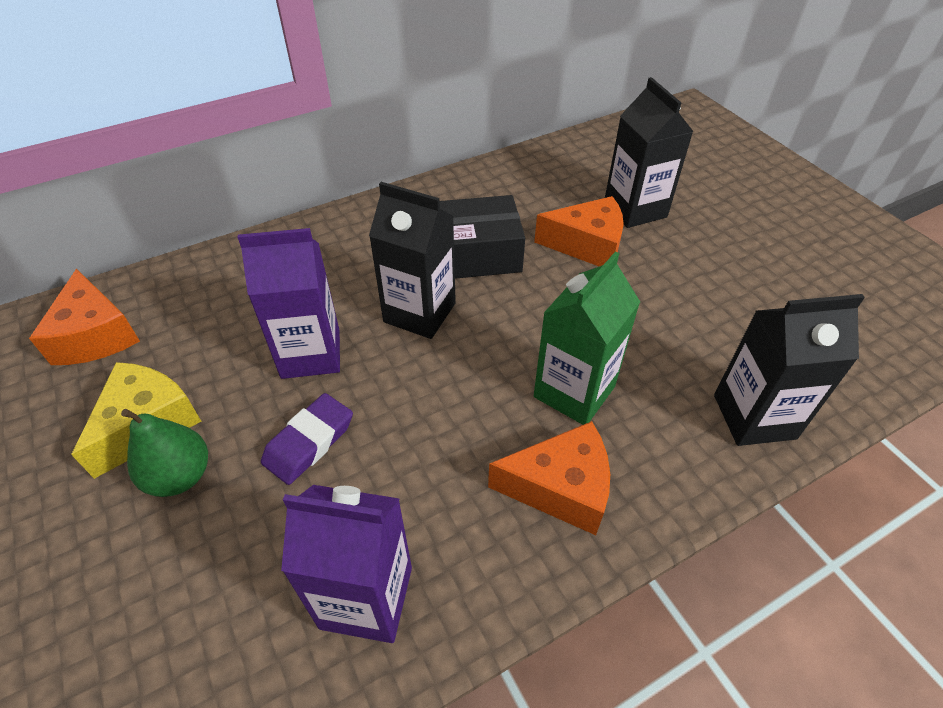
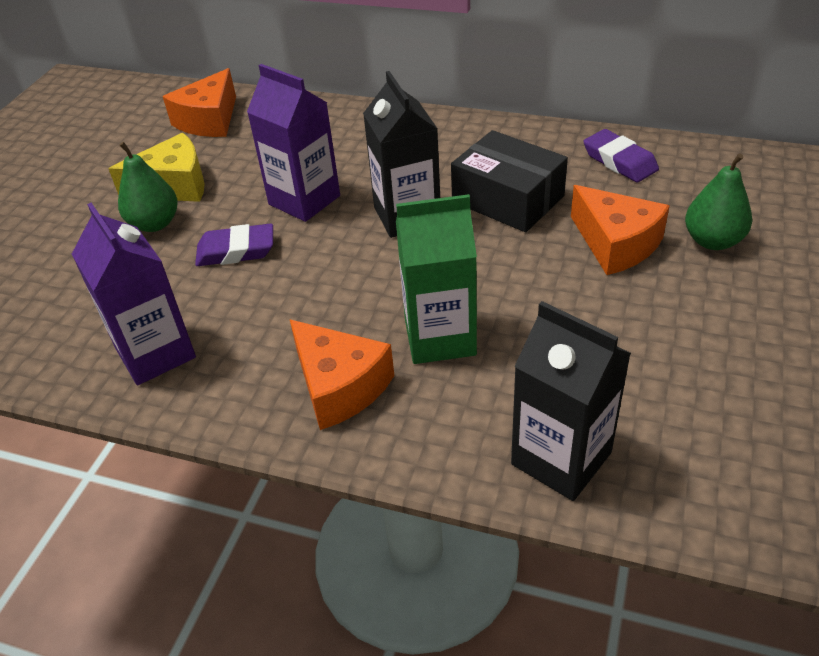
camera: 50 degrees right, 5 degrees down
black carton [605,77,693,228] -> green pear [685,153,752,250]
none -> purple eraser [583,129,659,182]

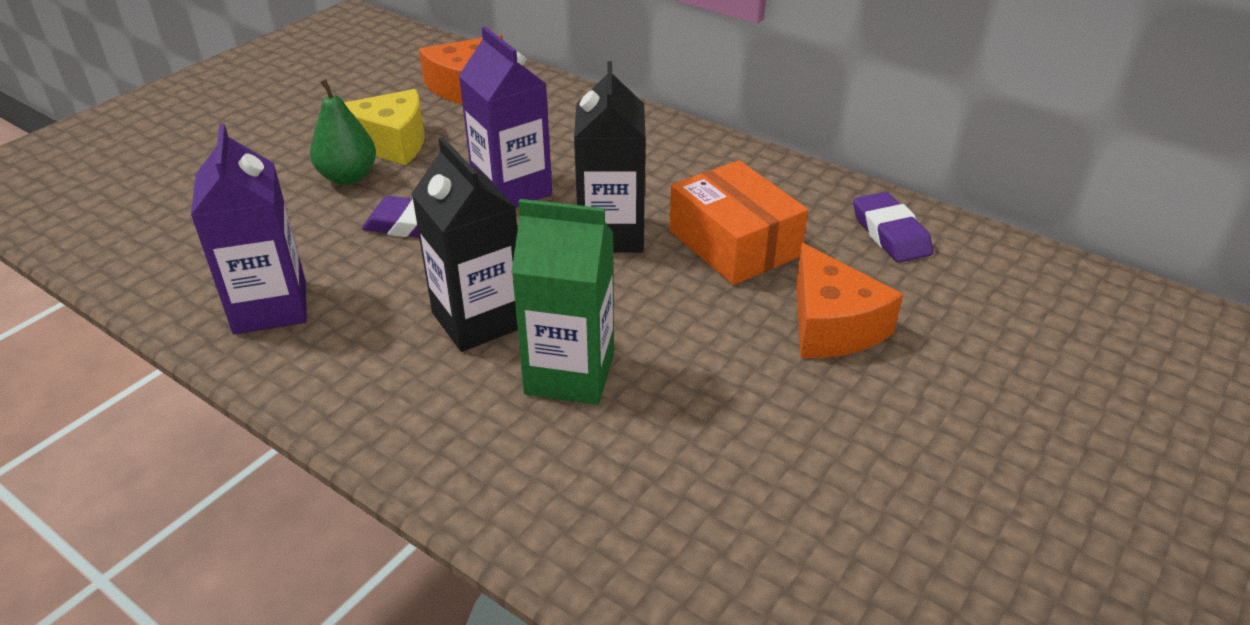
camera: 15 degrees right, 5 degrees down
orange cheese [290,320,394,430] -> none
black box [451,130,568,232] -> orange box [669,160,808,285]
black carton [511,301,631,501] -> black carton moved to [411,137,518,352]
green pear [685,153,752,250] -> none

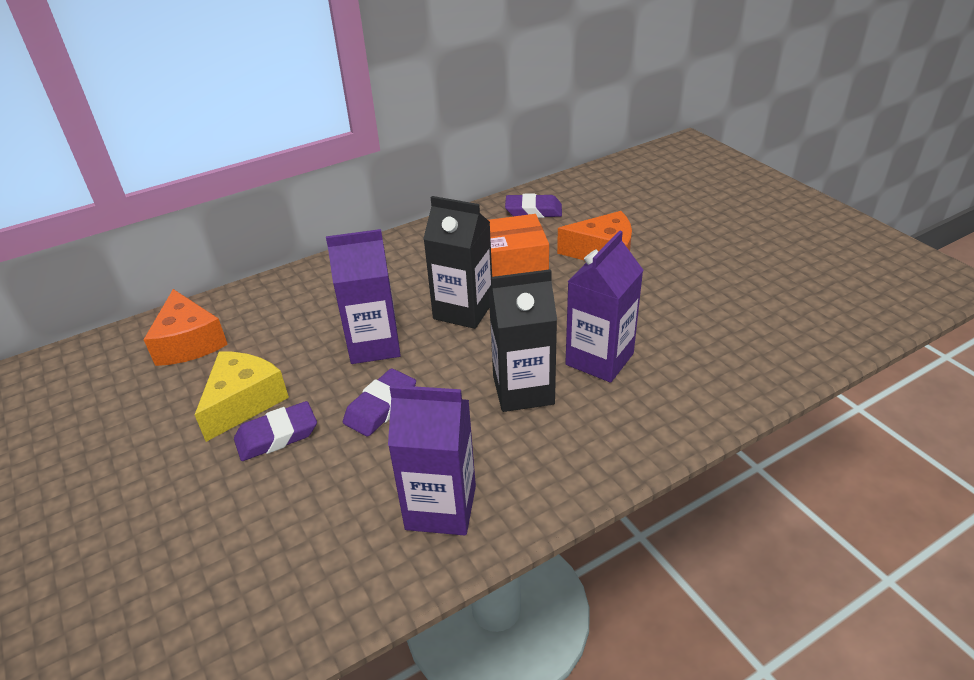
camera: 65 degrees left, 0 degrees up
green pear [310,79,376,185] -> purple eraser [234,401,317,461]
green carton [511,199,614,405] -> purple carton [565,230,643,383]

